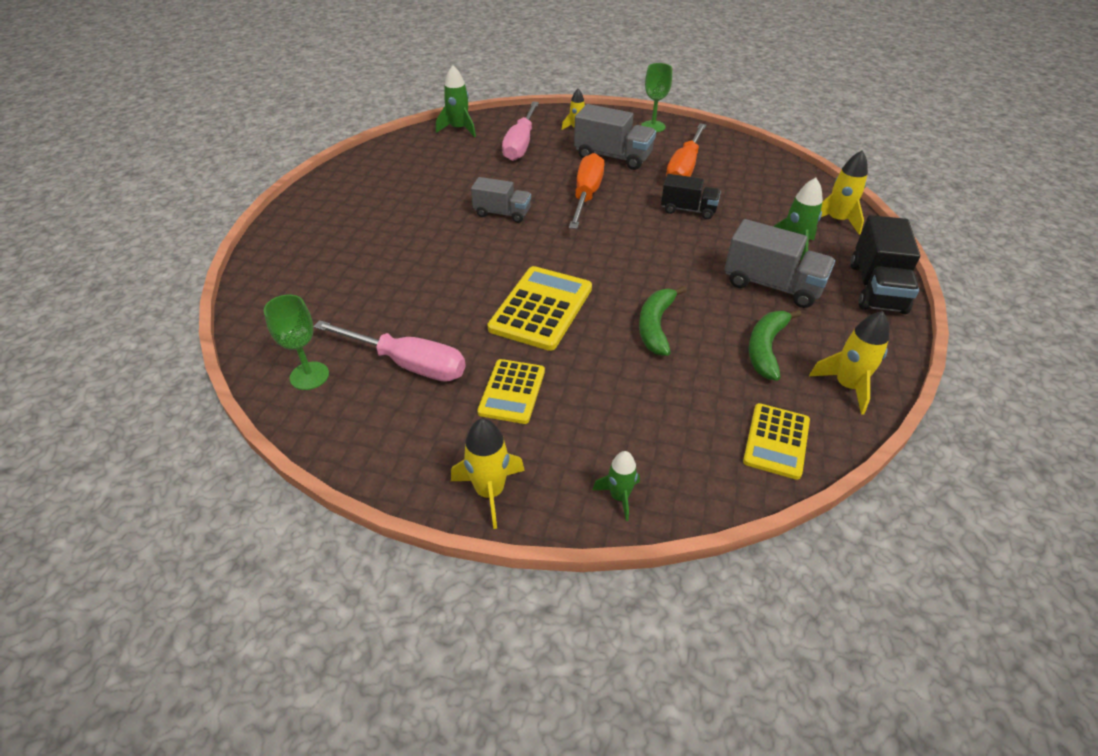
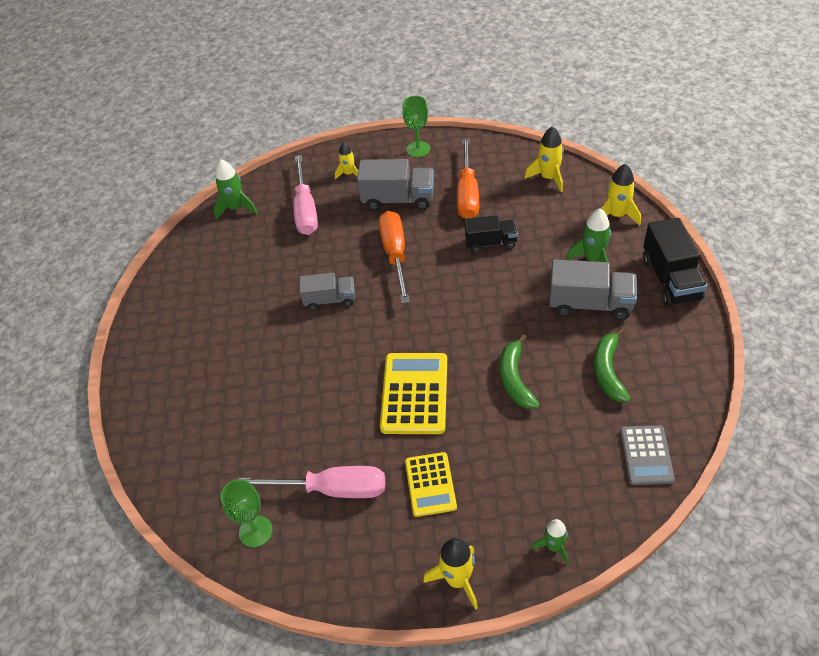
camera: 15 degrees left, 5 degrees up
yellow calculator [743,403,810,480] -> grey calculator [620,425,675,485]
yellow rocket [809,311,889,415] -> yellow rocket moved to [525,126,564,192]

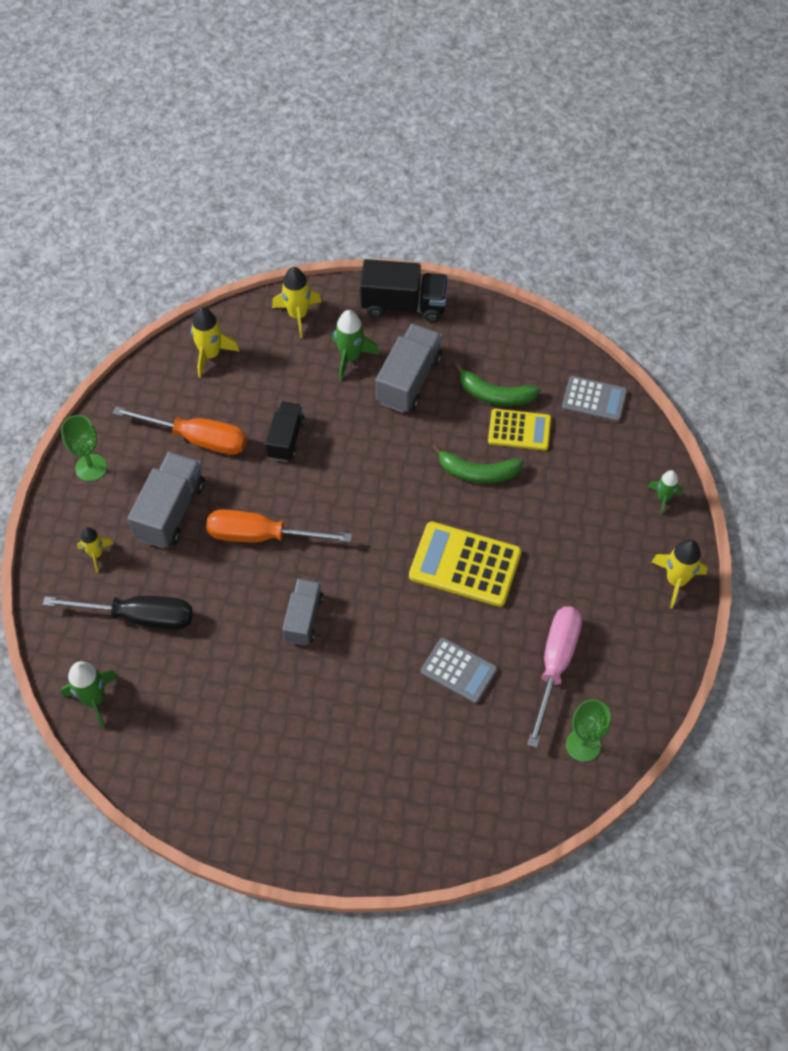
camera: 80 degrees left, 10 degrees up
pink screwdriver [293,155,318,235] -> black screwdriver [43,596,193,630]
yellow calculator [405,452,457,517] -> yellow calculator moved to [488,409,551,451]
none -> grey calculator [421,638,498,704]

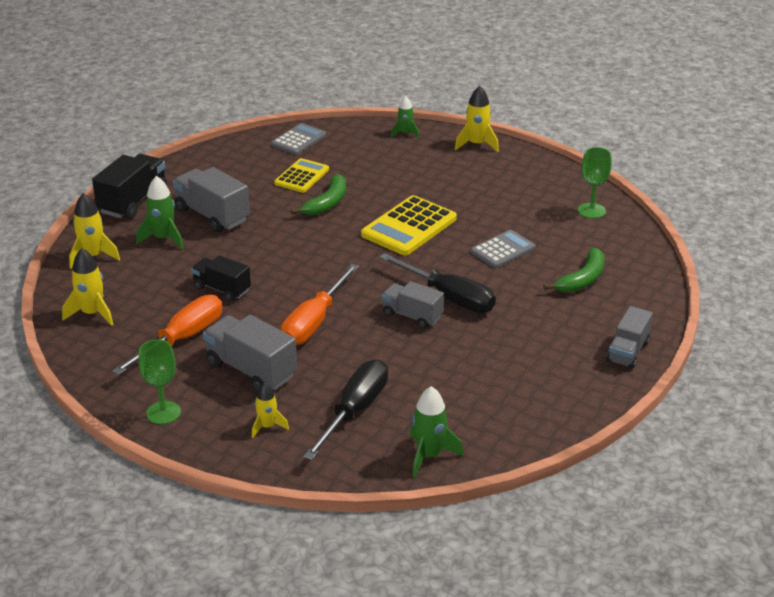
camera: 70 degrees left, 25 degrees down
green banana [455,362,541,406] -> green banana moved to [544,248,605,293]
pink screwdriver [527,606,582,748] -> none
none -> black screwdriver [379,253,496,313]
none -> grey truck [606,306,653,368]

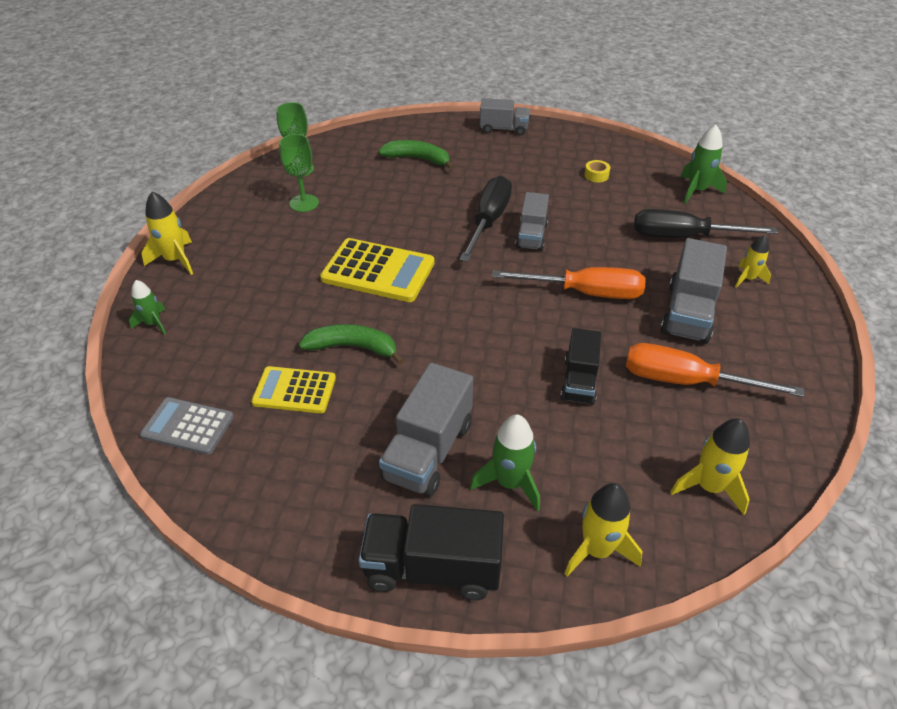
camera: 110 degrees left, 10 degrees up
green goblet [139,339,181,424] -> green goblet moved to [279,134,319,212]
grey calculator [471,230,536,268] -> none
none -> yellow tape [584,160,610,183]

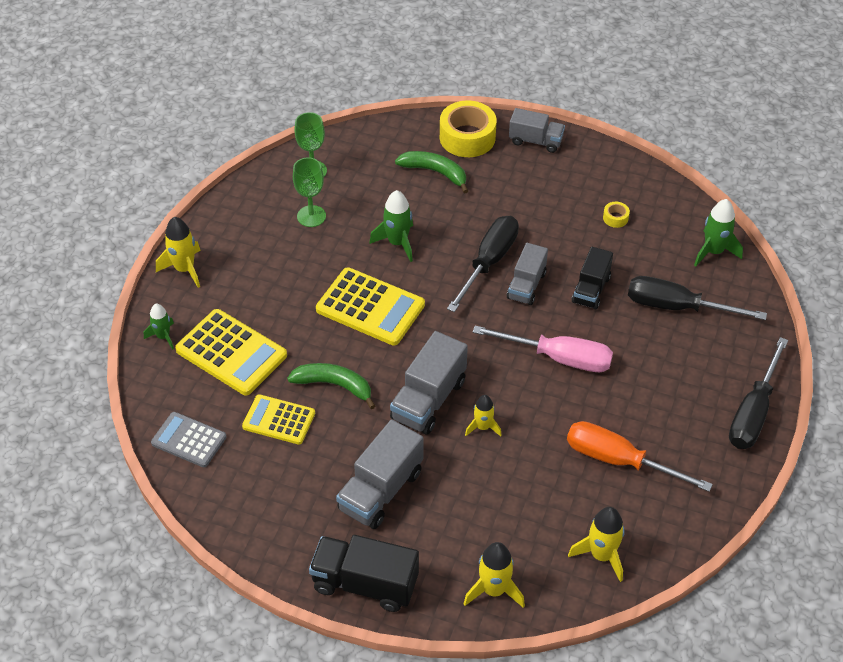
camera: 10 degrees right, 5 degrees up
green rocket [470,414,540,511] -> green rocket moved to [369,190,413,262]
orange screwdriver [492,267,646,299] -> pink screwdriver [473,326,613,372]
black truck [560,328,601,405] -> black truck moved to [572,247,613,310]
grey truck [660,238,727,344] -> grey truck moved to [390,331,468,435]
yellow rocket [735,235,771,288] -> yellow rocket moved to [465,395,502,437]
none -> yellow calculator [175,309,287,395]
none -> yellow tape [440,101,496,157]
none -> black screwdriver [729,337,788,449]

